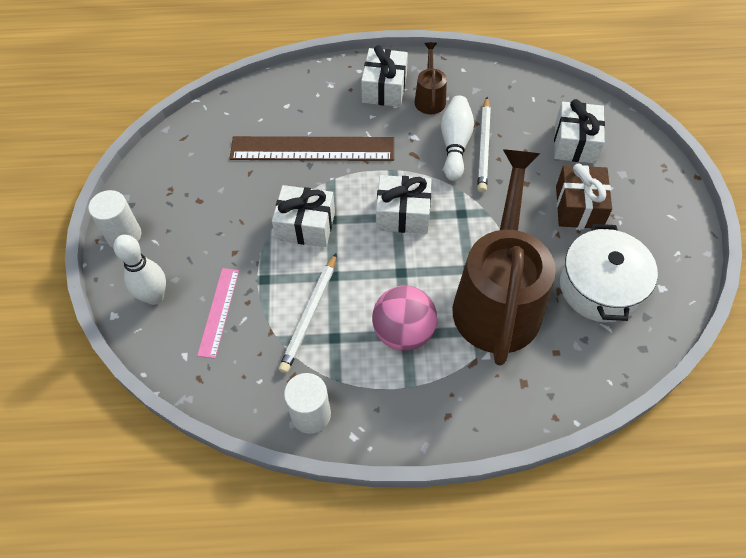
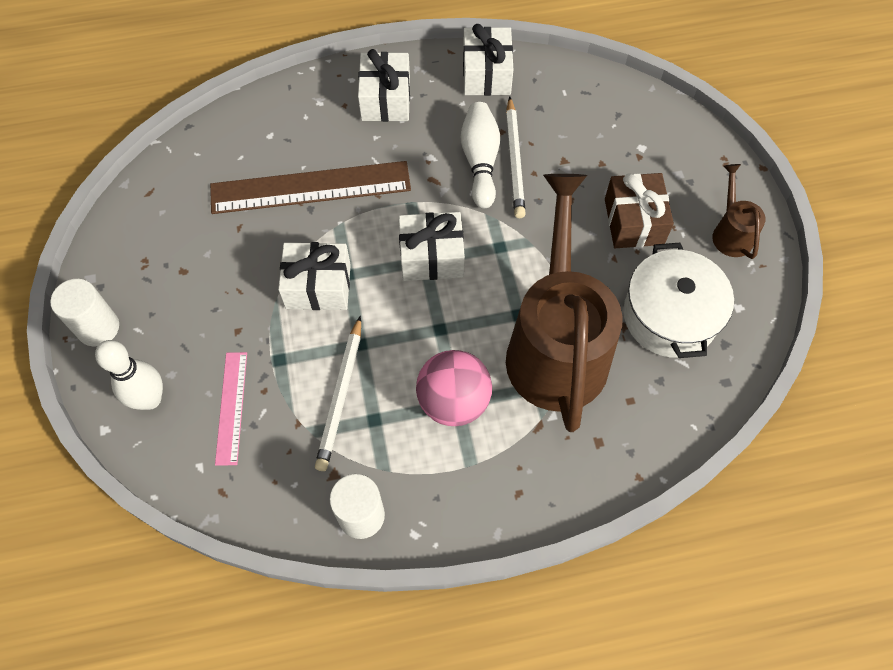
camera: 10 degrees left, 5 degrees up
brown watering can [414,42,447,114] -> brown watering can moved to [712,164,765,259]
white gift [554,99,605,164] -> white gift moved to [463,24,513,96]

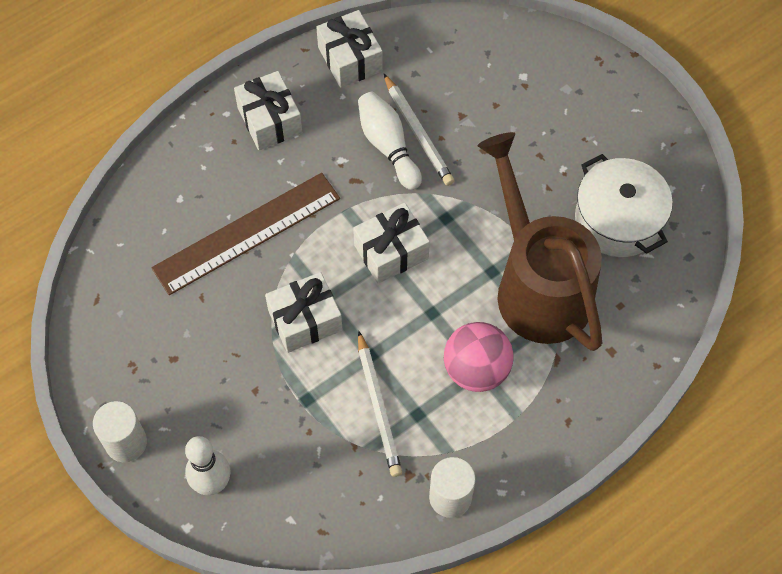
camera: 25 degrees left, 0 degrees up
pink ruler [215,352,247,466] -> none
brown gift [605,173,674,248] -> none
brown watering can [712,164,765,259] -> none

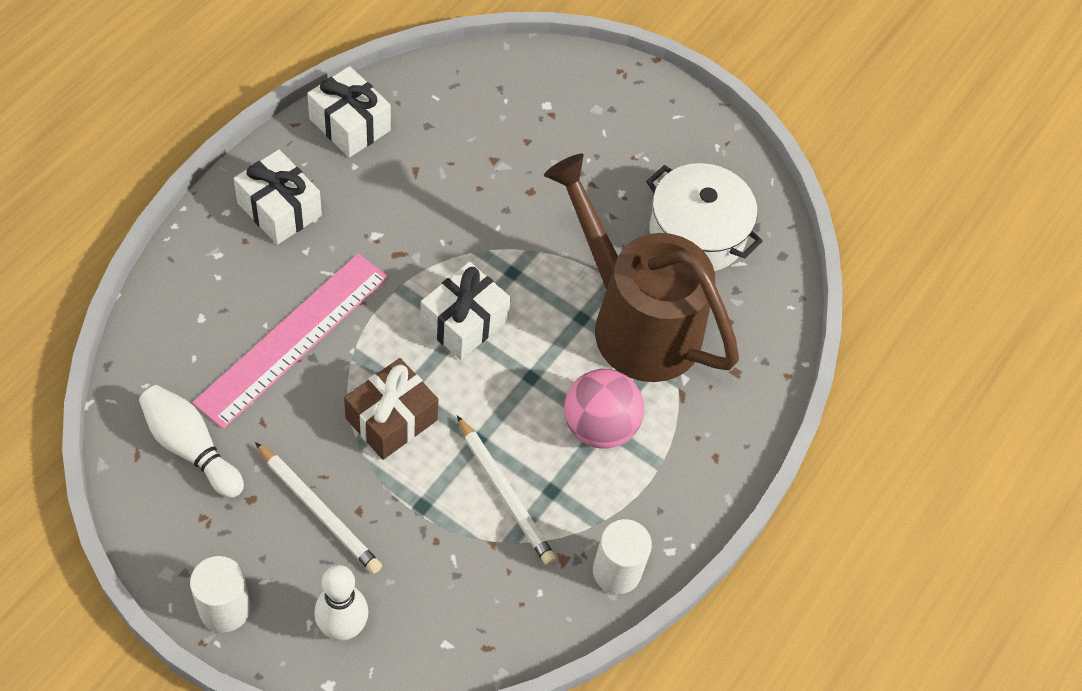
camera: 25 degrees left, 5 degrees down
brown ruler [151,173,340,295] -> pink ruler [192,253,388,429]
white gift [265,272,343,353] -> brown gift [344,358,438,460]
white bowling pin [358,92,422,190] -> white bowling pin moved to [139,385,244,498]
white pencil [384,74,454,186] -> white pencil moved to [255,442,382,574]

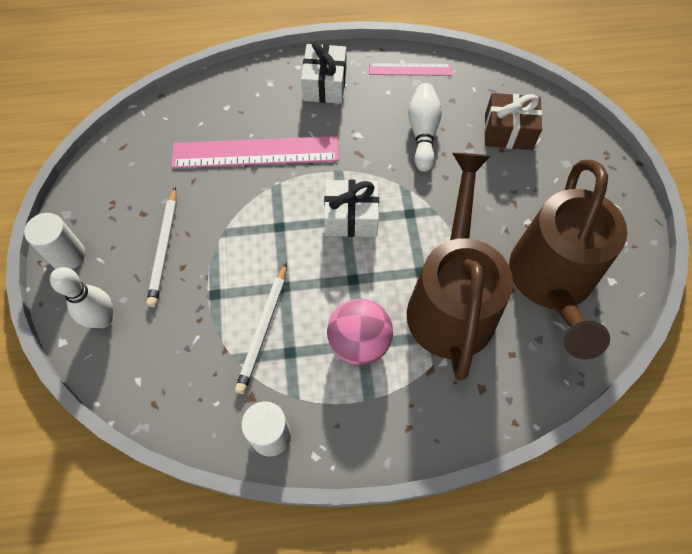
camera: 55 degrees right, 5 degrees up
white bowling pin [139,385,244,498] -> white bowling pin moved to [408,83,442,172]
white gift [307,66,391,158] -> pink ruler [369,63,452,76]
brown gift [344,358,438,460] -> brown gift moved to [484,93,542,150]
white pot [646,163,763,271] -> brown watering can [509,160,627,359]

